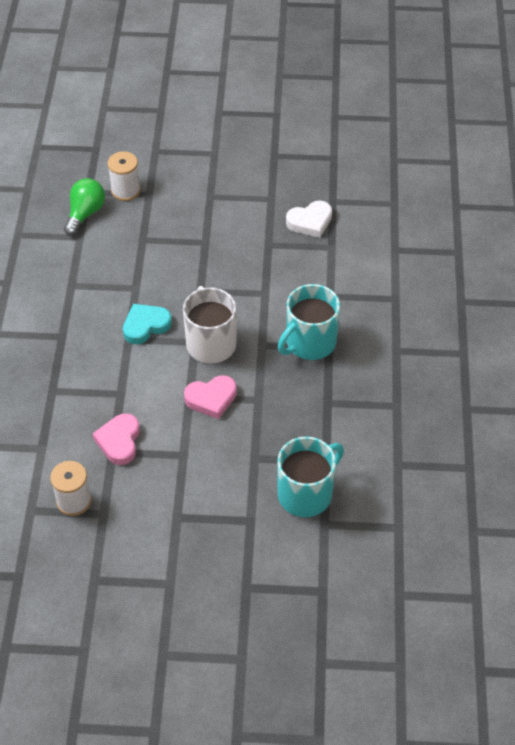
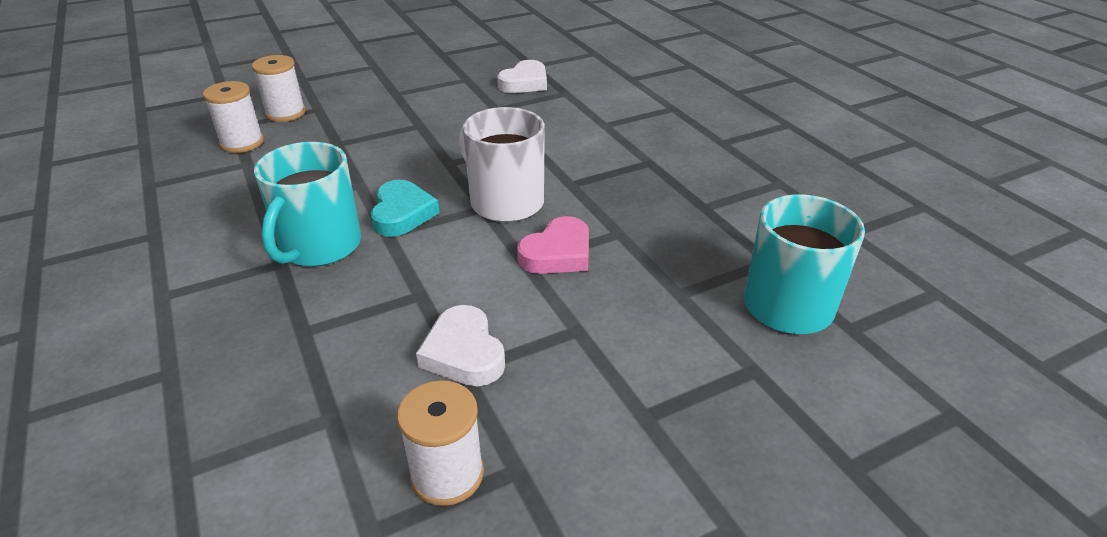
camera: 30 degrees left, 15 degrees down
green light bulb [64,178,105,236] -> white spool [203,81,264,153]
pink heart [93,413,140,465] -> white heart [416,305,505,386]
turquoise heart [123,304,172,344] -> turquoise heart turned 150 degrees clockwise [371,180,439,237]
turquoise mug [278,284,340,360] -> turquoise mug moved to [254,142,361,267]

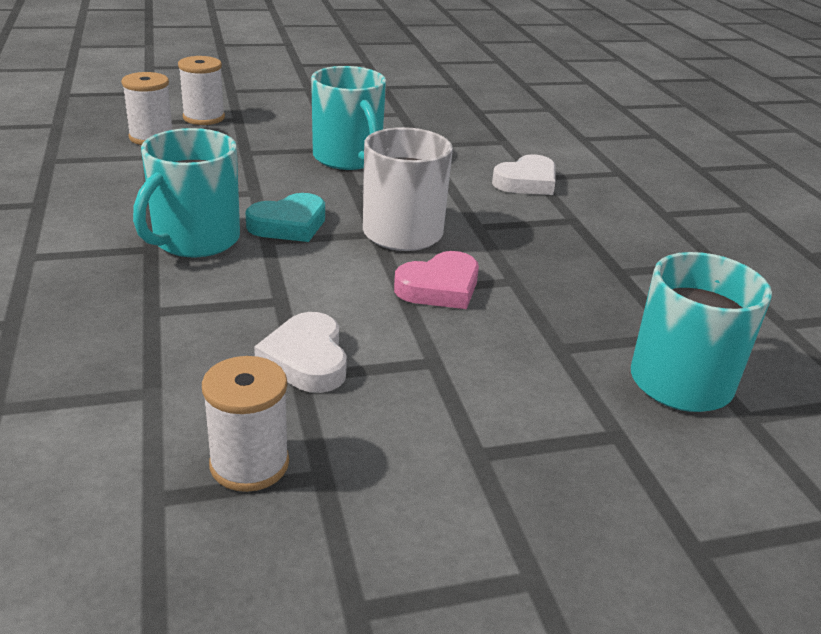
camera: 10 degrees right, 5 degrees down
turquoise heart [371,180,439,237] -> turquoise heart turned 45 degrees clockwise [245,193,325,242]
white heart [497,60,547,93] -> white heart moved to [492,154,556,195]
none -> turquoise mug [311,66,386,170]

